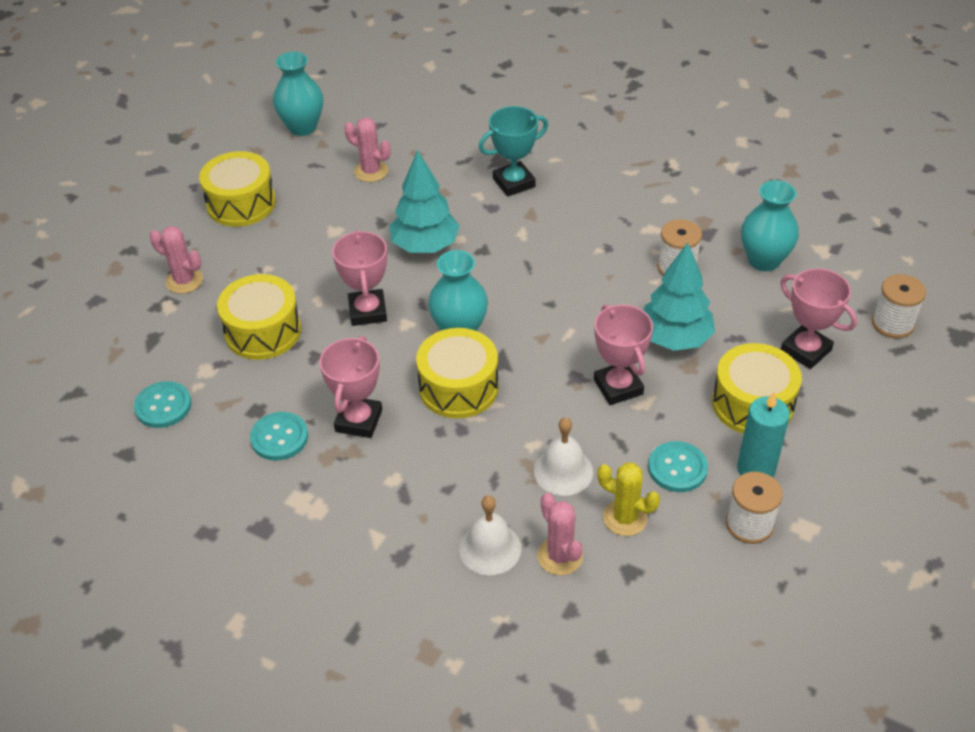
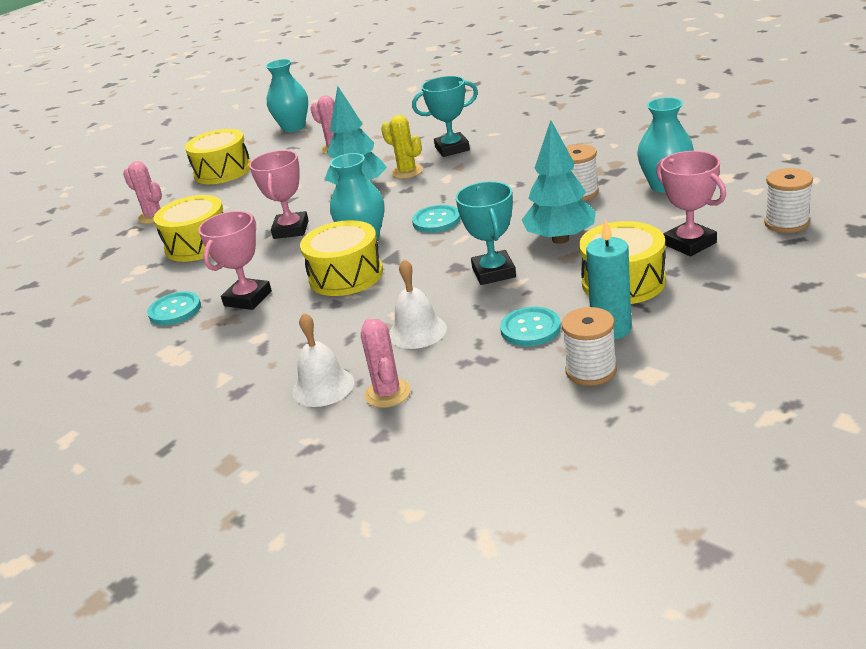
camera: 15 degrees right, 15 degrees down
turquoise button [134,381,191,428] -> turquoise button moved to [412,205,461,233]
pink trophy [594,304,653,405] -> turquoise trophy [455,181,516,285]
yellow cactus [597,462,660,536] -> yellow cactus moved to [381,115,423,179]

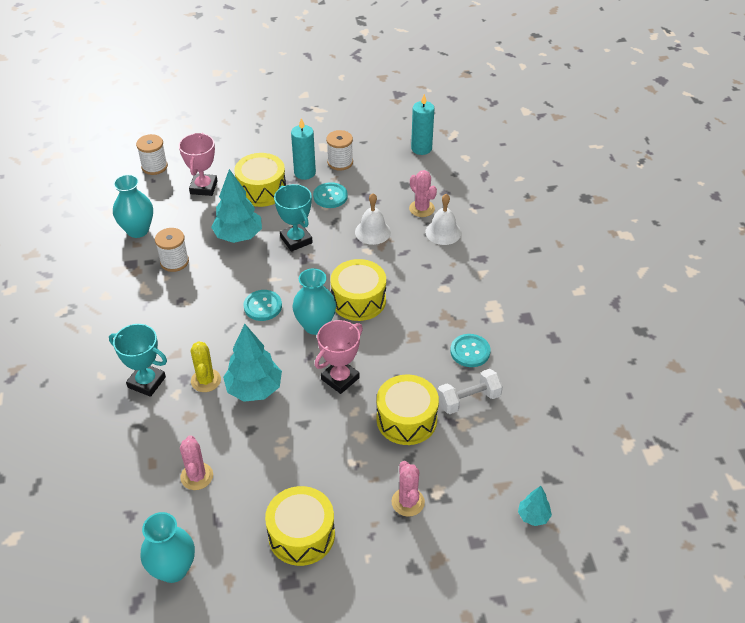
camera: 145 degrees left, 15 degrees up
pink trophy [198,211,272,310] -> none
pink cactus [361,319,411,408] -> pink cactus turned 60 degrees counterclockwise [409,170,437,217]
turquoise trophy [455,181,516,285] -> turquoise trophy turned 60 degrees counterclockwise [274,184,313,251]
none -> turquoise candle [411,94,434,155]
none -> white dumbbell [438,369,503,414]
none -> turquoise tree [518,486,552,526]

